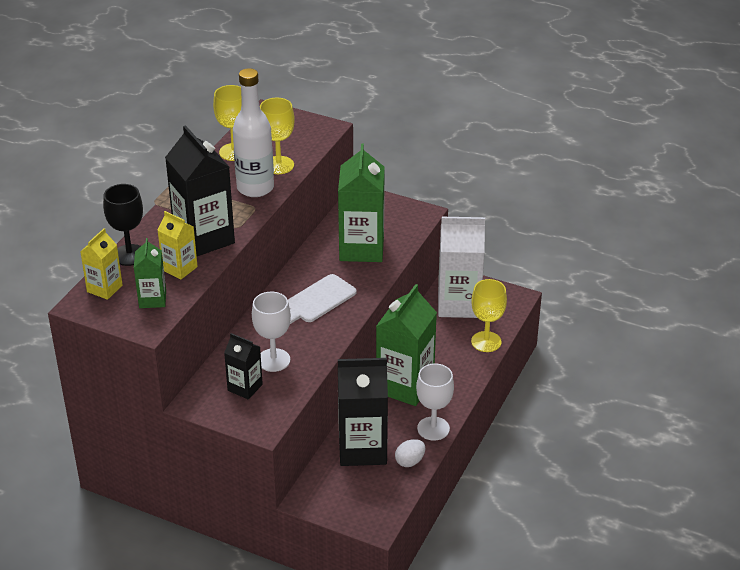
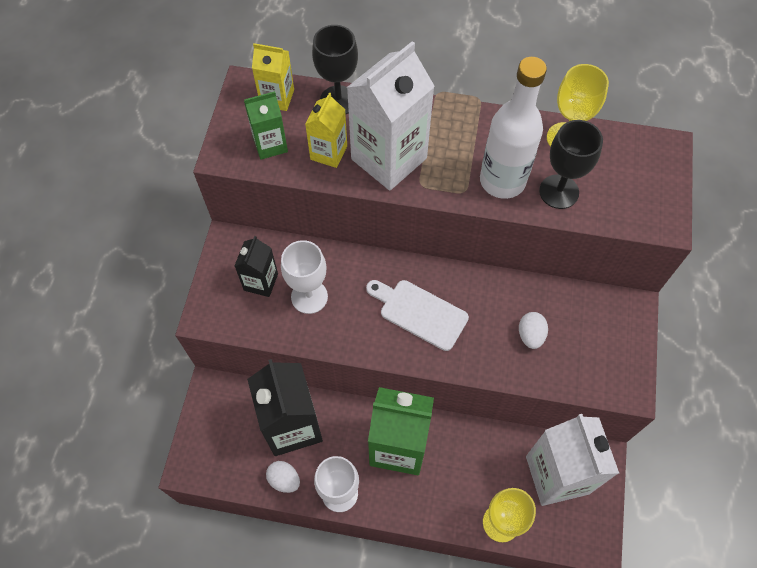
camera: 75 degrees right, 25 degrees up
black carton [165,125,235,256] -> white carton [347,41,435,191]
yellow goblet [260,98,295,174] -> black goblet [539,120,603,209]
green carton [338,143,385,262] -> white egg [519,312,548,349]

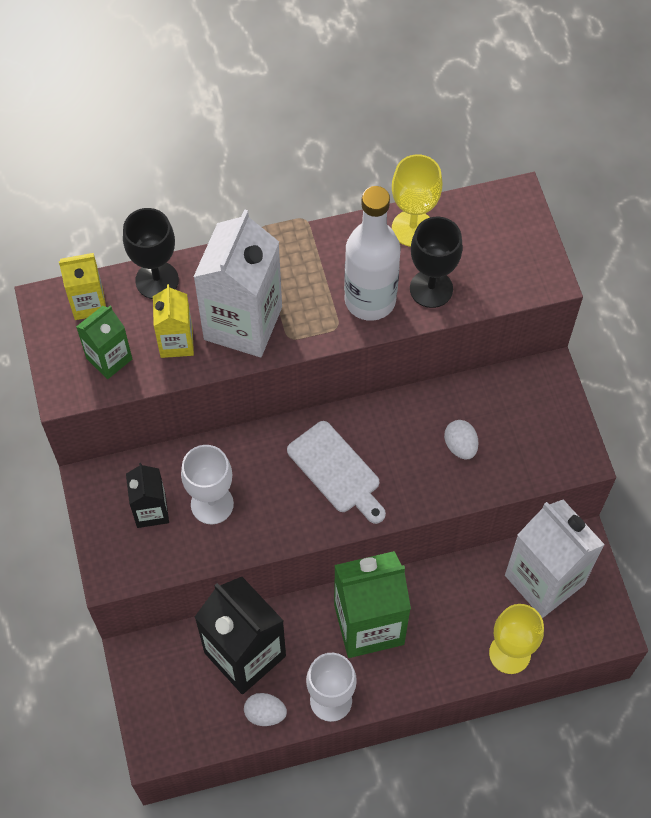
camera: 25 degrees left, 0 degrees up
white cutting board [366,280,469,351] -> white cutting board turned 135 degrees counterclockwise [287,421,386,524]

